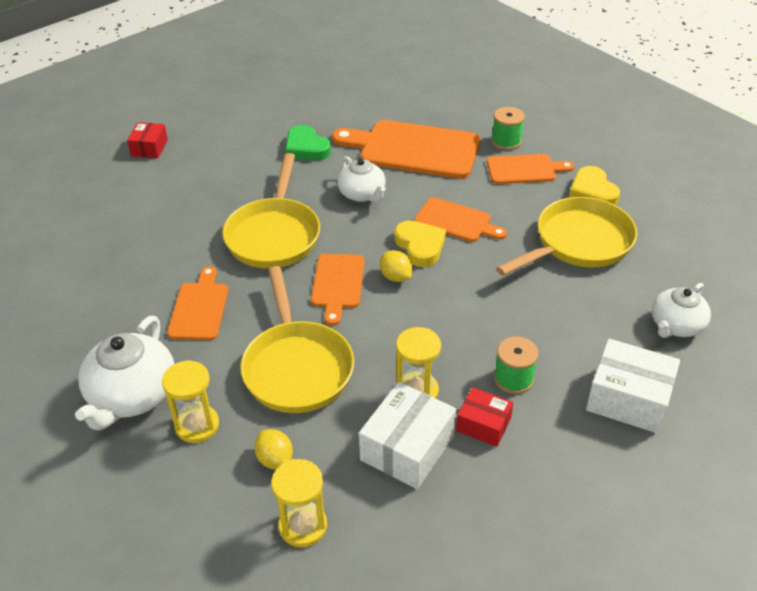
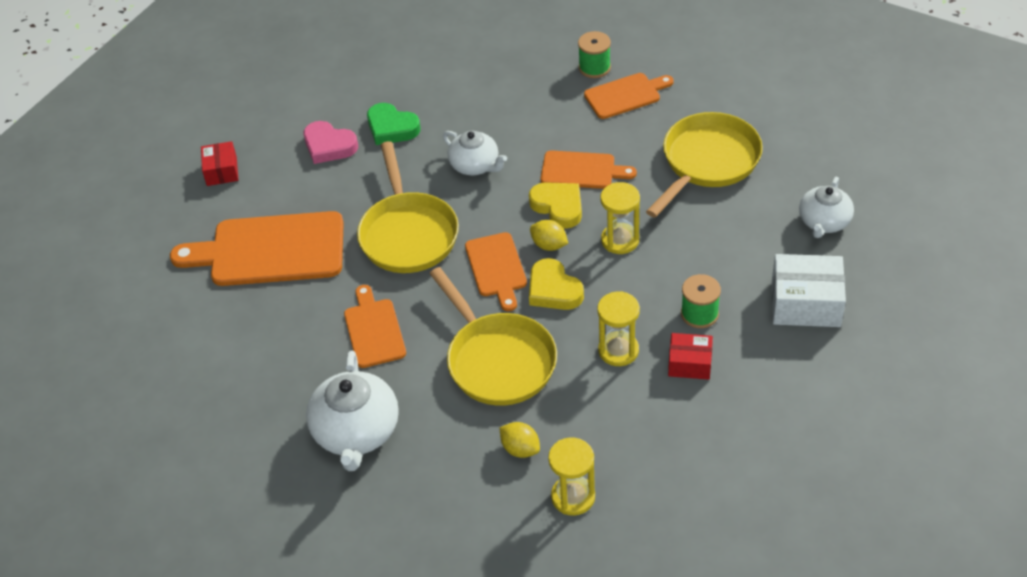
camera: 15 degrees left, 5 degrees up
yellow hourglass [162,360,219,443] -> yellow hourglass moved to [601,182,640,254]
orange cutting board [332,120,480,179] -> orange cutting board moved to [170,211,344,286]
white box [359,382,456,489] -> none
yellow heart [569,166,620,205] -> yellow heart moved to [529,258,584,310]
none -> pink heart [304,121,358,164]

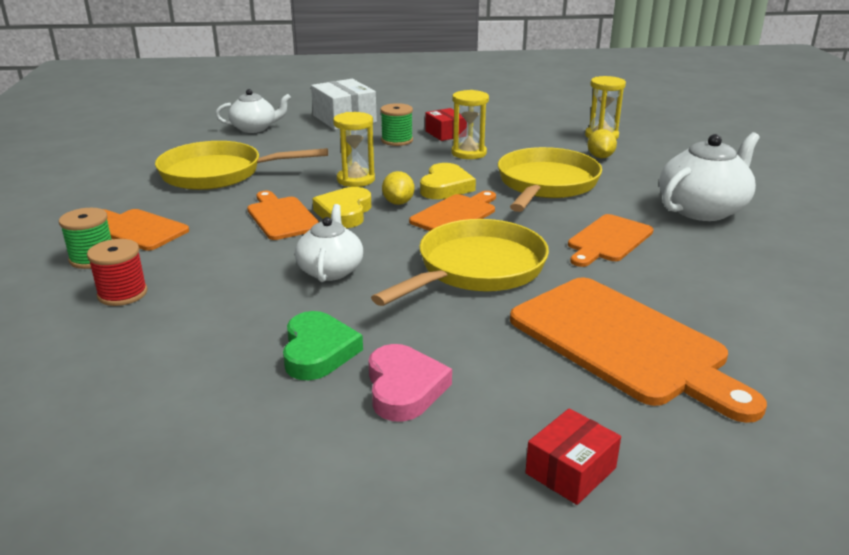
camera: 130 degrees left, 20 degrees down
none -> red spool [87,239,148,306]

